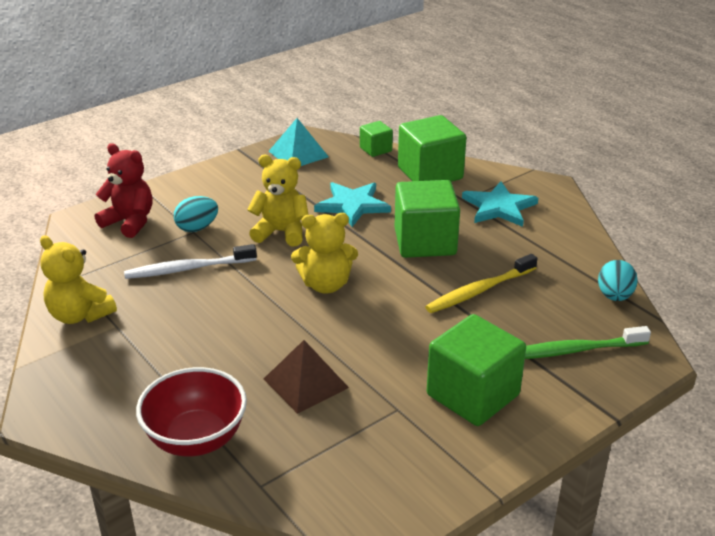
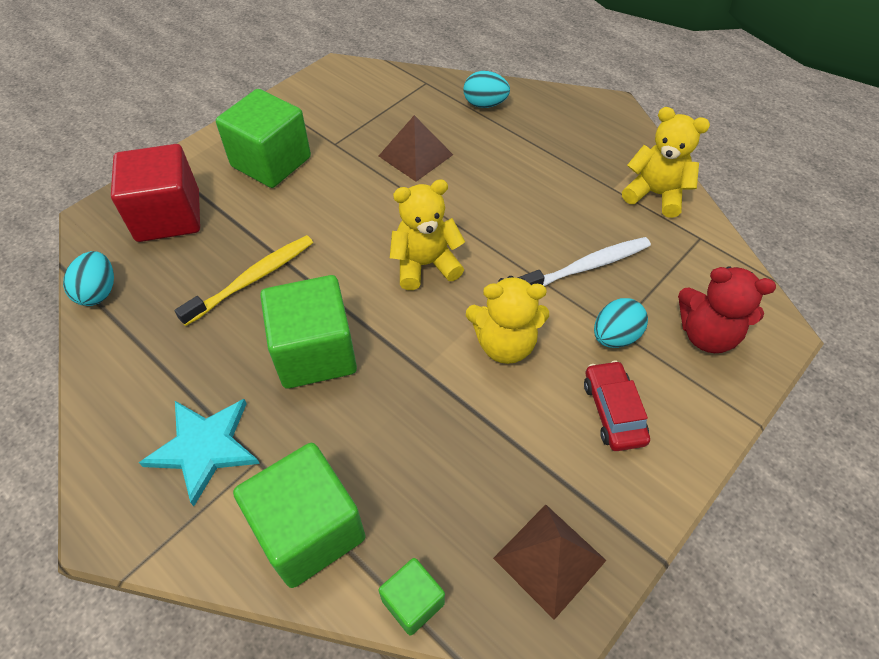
camera: 170 degrees right, 20 degrees up
red bowl [136,367,247,456] -> turquoise egg [464,71,510,108]
turquoise pyramid [269,118,329,166] -> brown pyramid [493,505,607,620]
turquoise star [314,182,391,227] -> none
green toothbrush [525,326,651,359] -> red cube [111,144,200,242]
none -> red car [584,361,650,451]

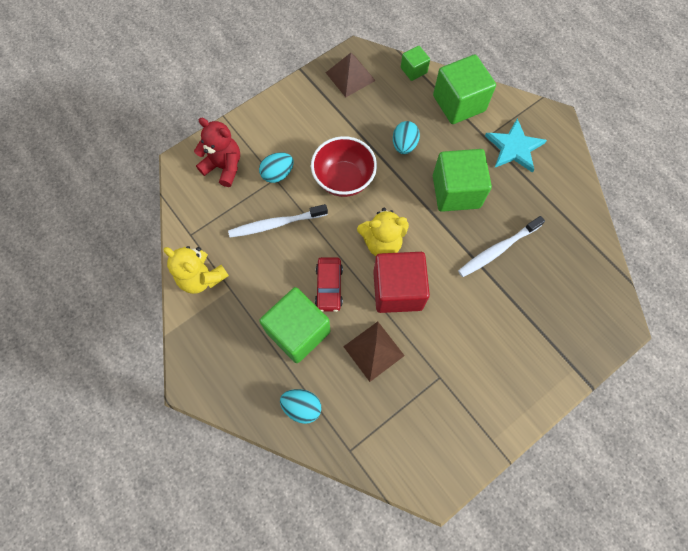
camera: 170 degrees left, 15 degrees up
turquoise egg [63,251,114,306] -> turquoise egg moved to [393,121,420,154]
red cube [111,144,200,242] -> red cube moved to [373,252,430,313]
yellow toothbrush [174,235,313,326] -> white toothbrush [458,216,545,277]
green cube [216,89,311,188] -> green cube moved to [259,287,330,363]
yellow teddy bear [466,276,549,364] -> red bowl [311,136,377,197]
red car [584,361,650,451] -> red car moved to [315,257,343,312]

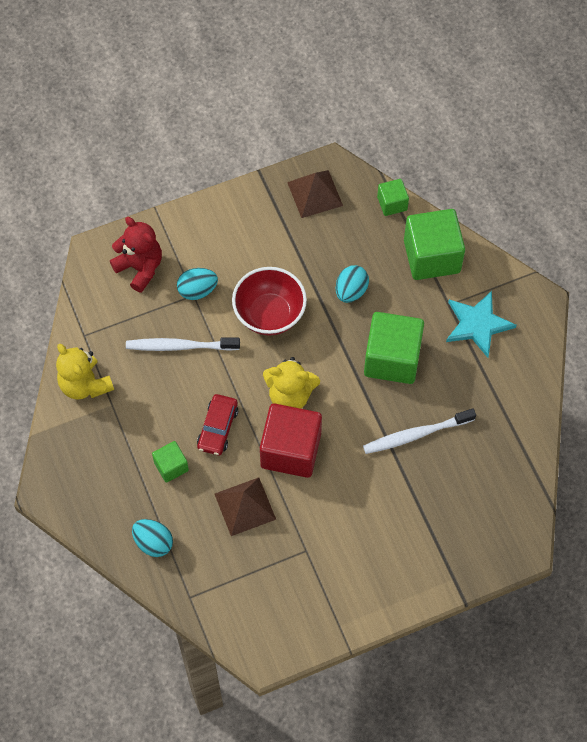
camera: 15 degrees right, 5 degrees down
green cube [259,287,330,363] -> green cube [152,441,189,483], size x0.51

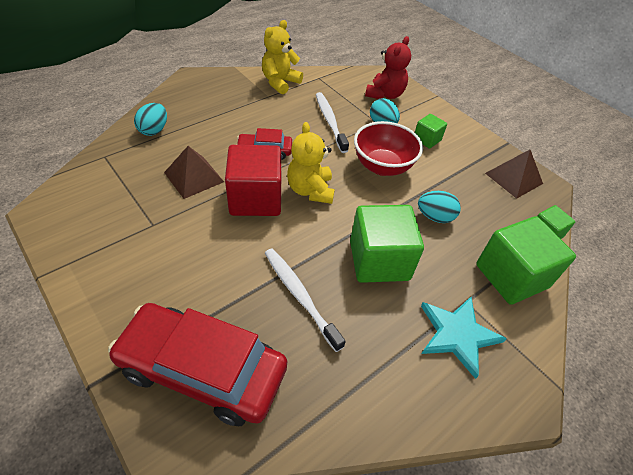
camera: 70 degrees right, 15 degrees down
green cube [152,441,189,483] -> green cube moved to [415,114,447,149]
none -> red car [108,303,287,426]

